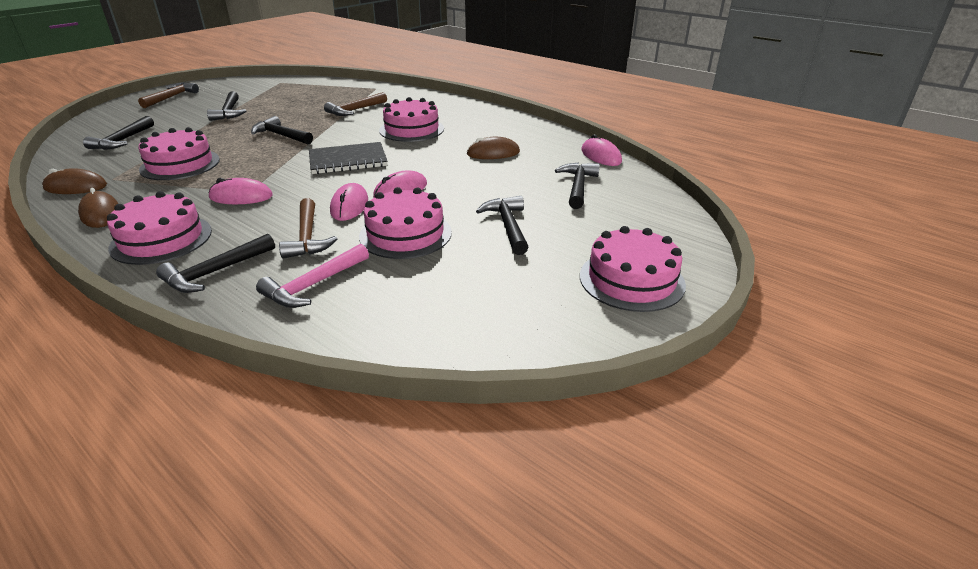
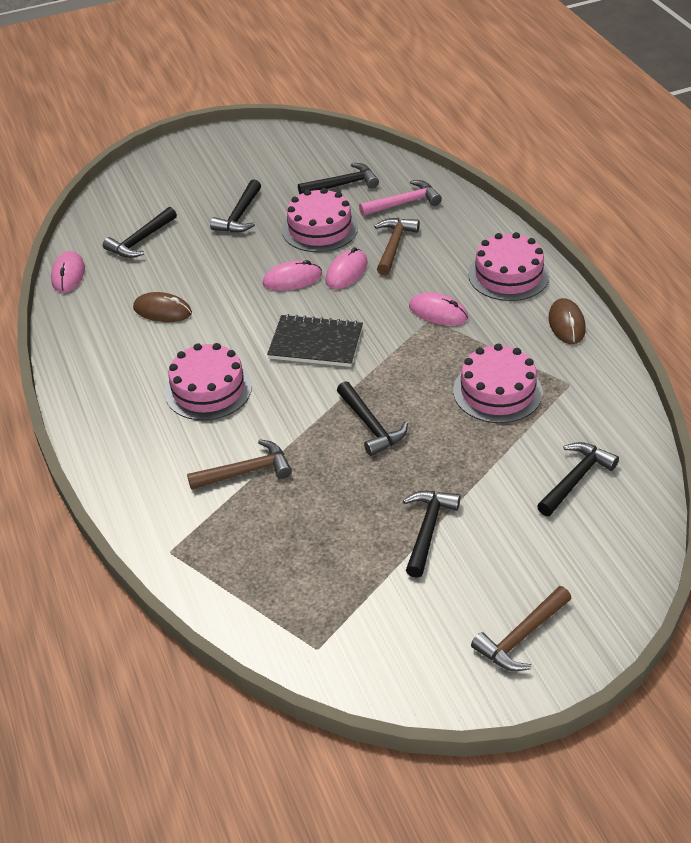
camera: 150 degrees left, 10 degrees up
brown mouse [42,169,107,194] -> none
black hammer [156,234,275,293] -> black hammer moved to [298,163,379,194]
pink cake [580,226,686,312] -> none

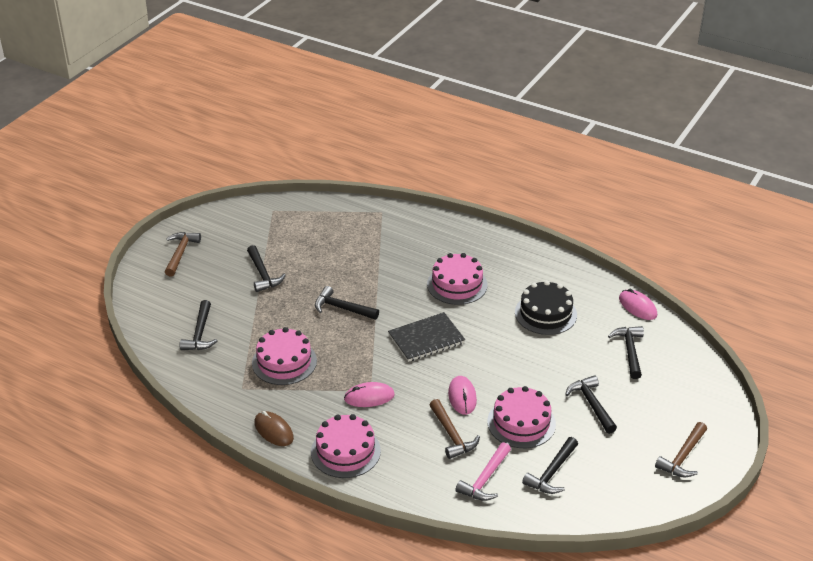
camera: 140 degrees right, 5 degrees down
brown mouse [133,292,192,322] -> black cake [515,280,577,335]
brown hammer [187,439,292,490] -> brown hammer moved to [655,422,707,477]
pink mouse [263,260,322,291] -> none

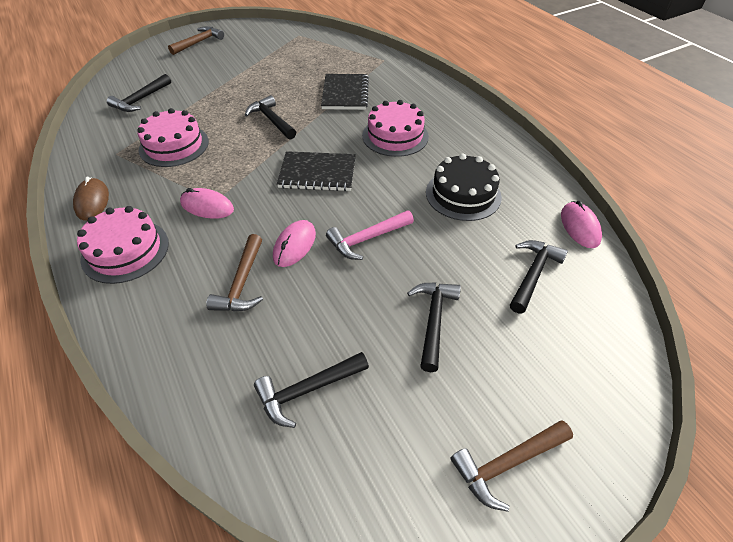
camera: 30 degrees right, 10 degrees up
black hammer [247,245,286,292] -> none
pink hammer [456,442,511,501] -> pink hammer moved to [326,210,414,260]
pink cake [487,386,556,448] -> none
none -> black notebook [321,74,369,110]

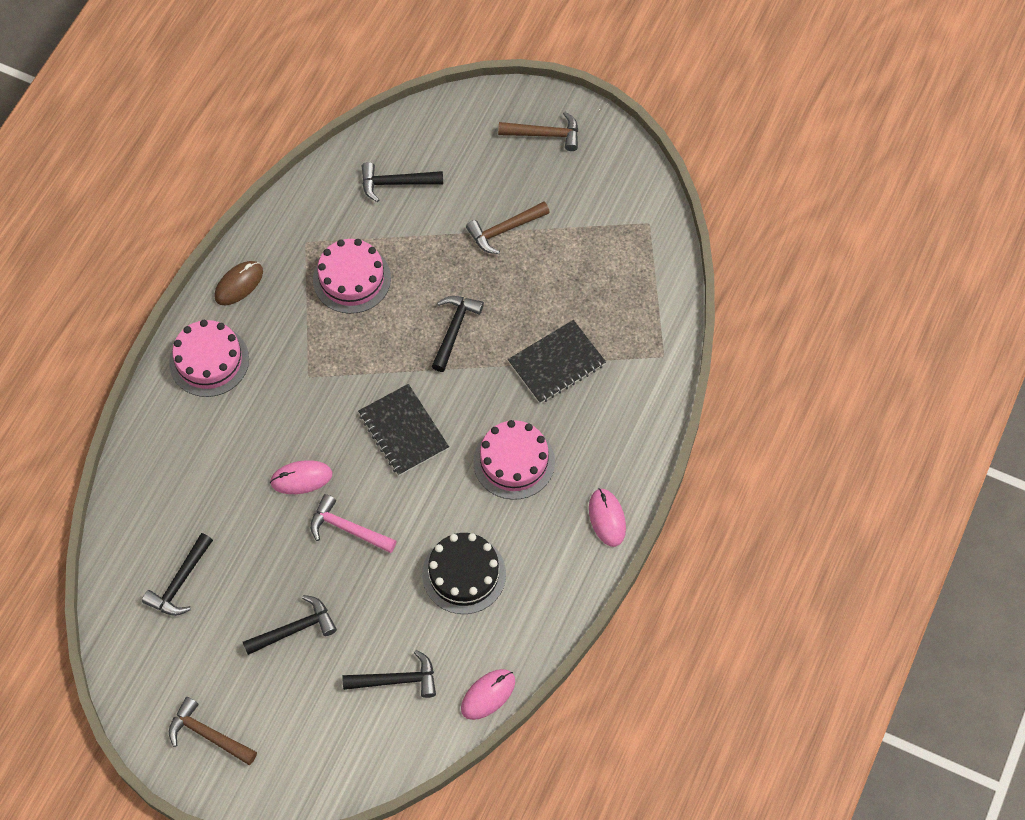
camera: 55 degrees right, 15 degrees up
pink mouse [180,188,234,219] -> pink mouse moved to [589,488,626,547]
brown hammer [206,234,263,311] -> brown hammer moved to [466,202,550,254]
black hammer [254,352,369,428] -> black hammer turned 90 degrees counterclockwise [142,533,213,616]

